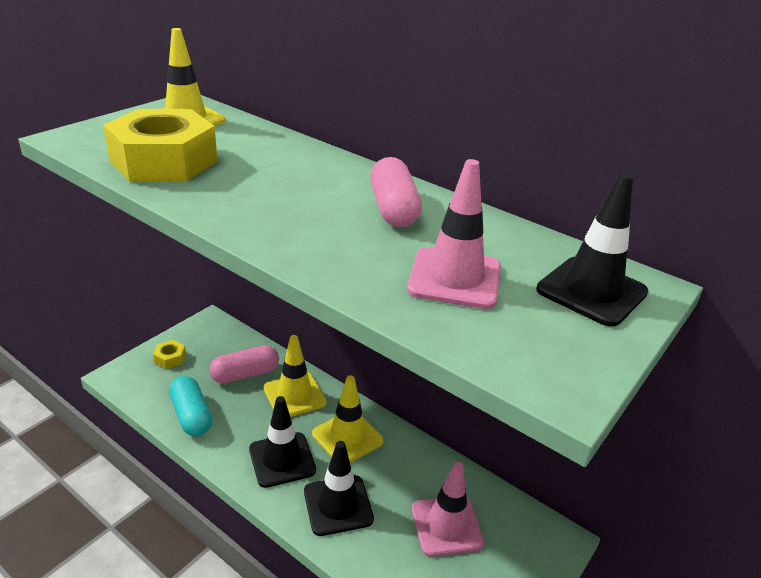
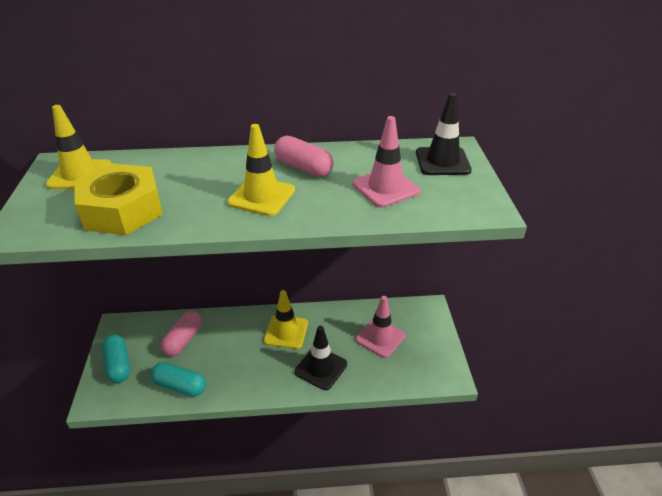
camera: 40 degrees left, 5 degrees up
yellow nut [153,340,186,369] -> turquoise capsule [102,335,130,383]
black traffic cone [249,396,316,488] -> none
yellow traffic cone [264,335,327,417] -> yellow traffic cone moved to [227,124,295,216]

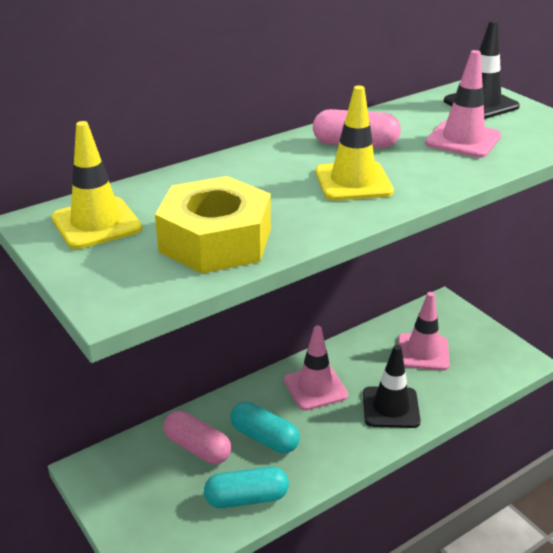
camera: 30 degrees left, 5 degrees down
turquoise capsule [102,335,130,383] -> turquoise capsule moved to [230,401,300,453]
pink capsule [160,311,202,356] -> pink capsule turned 45 degrees counterclockwise [164,411,231,464]
yellow traffic cone [264,290,308,349] -> pink traffic cone [284,326,348,411]

